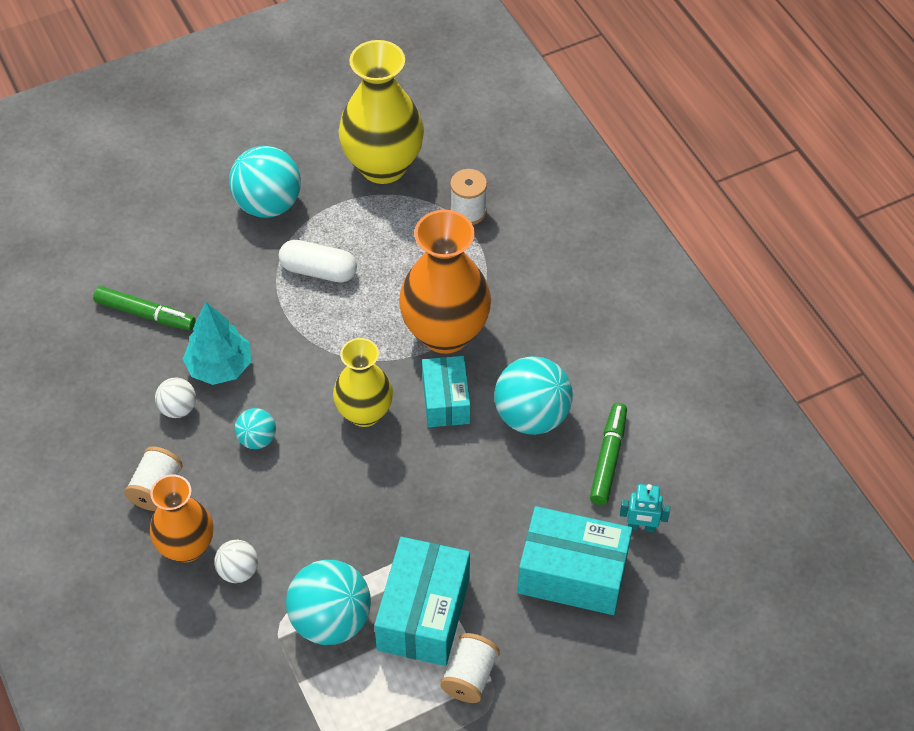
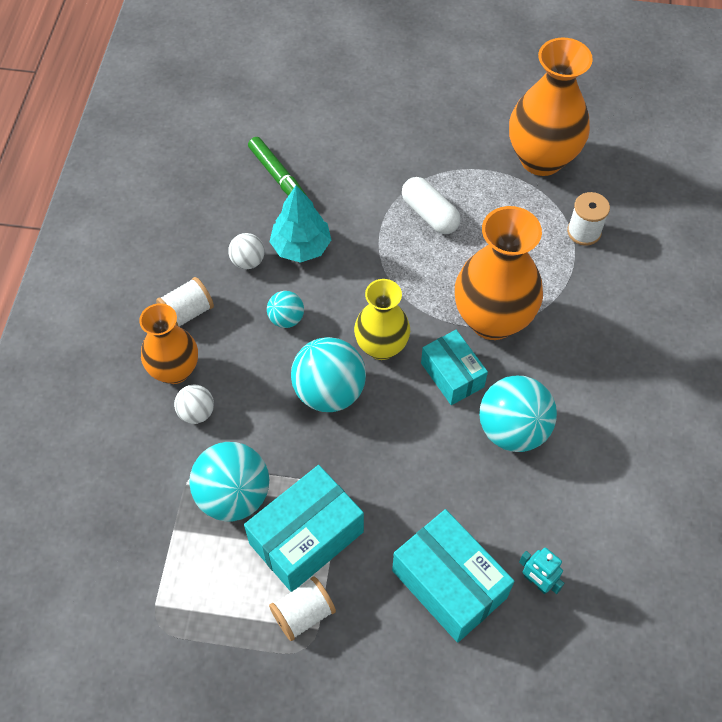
camera: 35 degrees right, 5 degrees up
turquoise ball [229,146,301,218] -> turquoise ball moved to [291,337,366,412]
yellow vase [339,40,424,184] -> orange vase [509,38,593,176]
turquoise box [422,356,470,427] -> turquoise box turned 60 degrees counterclockwise [421,330,488,405]
green marker [590,403,627,505] -> none

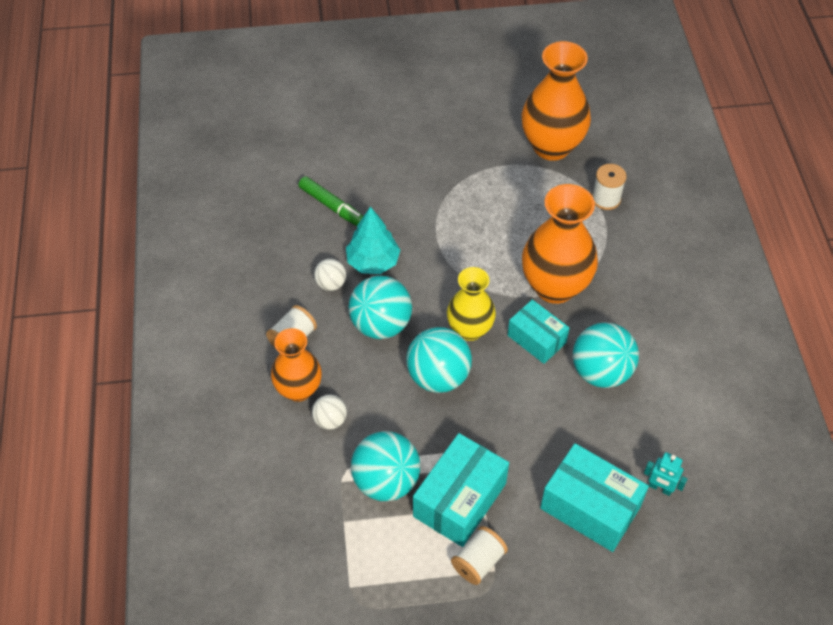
camera: 15 degrees left, 5 degrees down
turquoise ball [267,291,304,328] -> turquoise ball [349,276,412,339], size x1.90
white capsule [402,177,461,234] -> none

